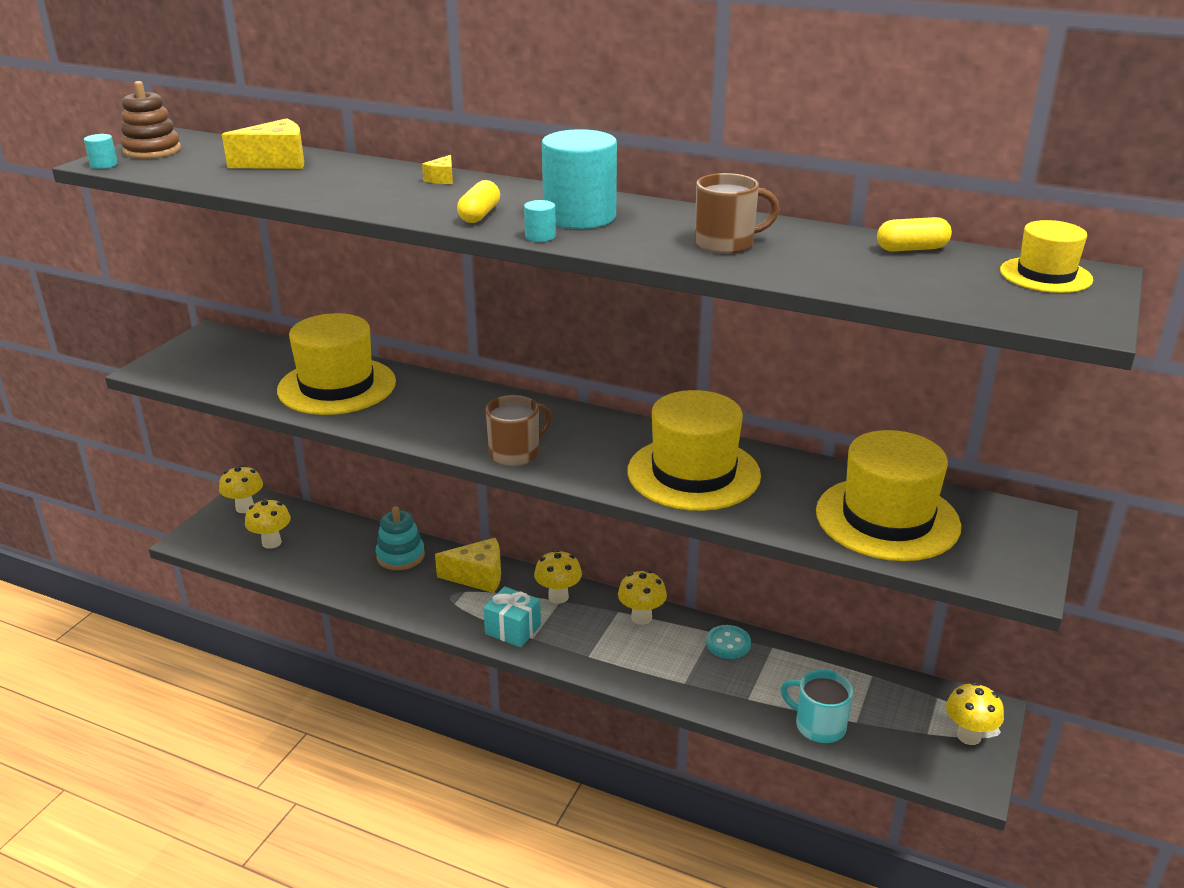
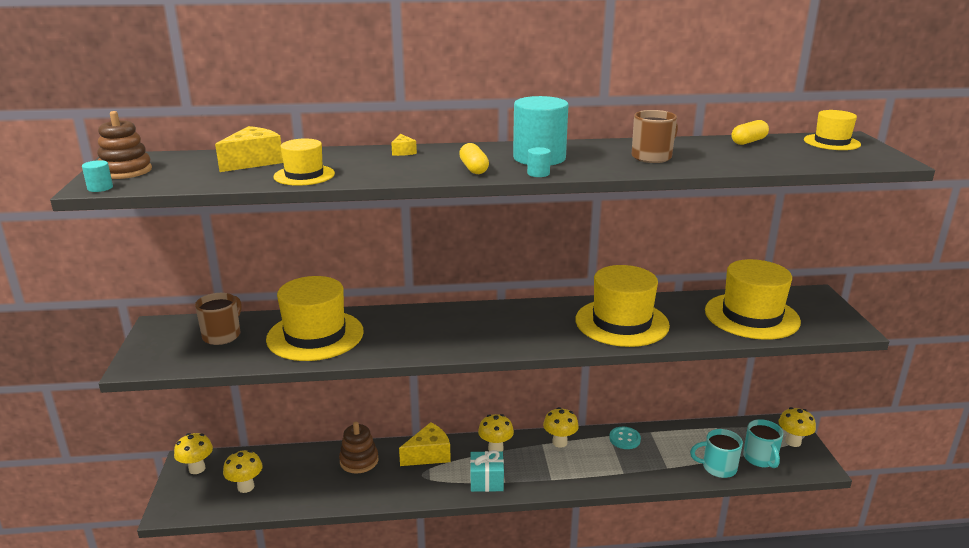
camera: 30 degrees left, 5 degrees down
turquoise stacking toy [376,506,425,570] -> brown stacking toy [339,422,379,474]
brown mug [486,395,552,466] -> brown mug moved to [195,293,242,345]
none -> yellow hat [273,138,335,186]
none -> turquoise mug [743,419,784,468]

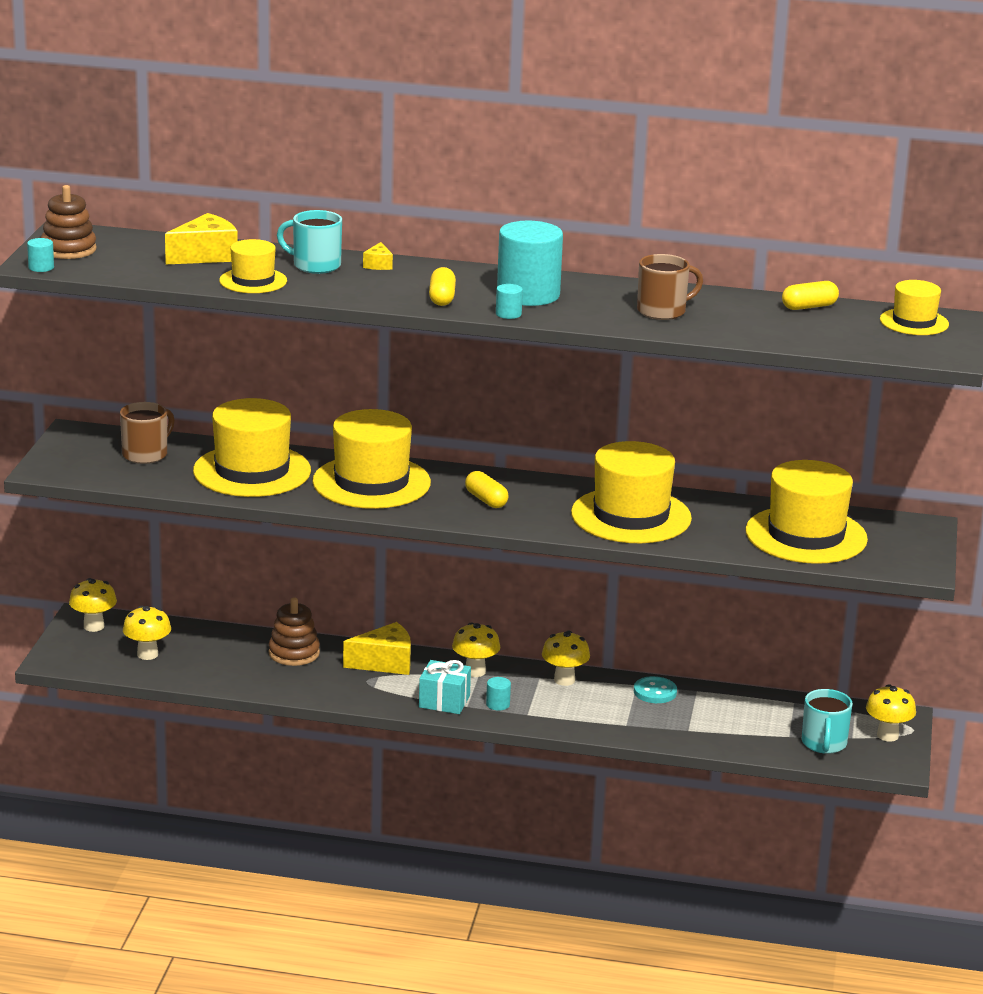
camera: 15 degrees right, 0 degrees up
turquoise mug [690,429,743,478] -> turquoise mug moved to [277,210,342,274]
none -> yellow hat [312,409,431,509]
none -> yellow capsule [465,471,509,508]
none -> turquoise cylinder [486,677,511,711]

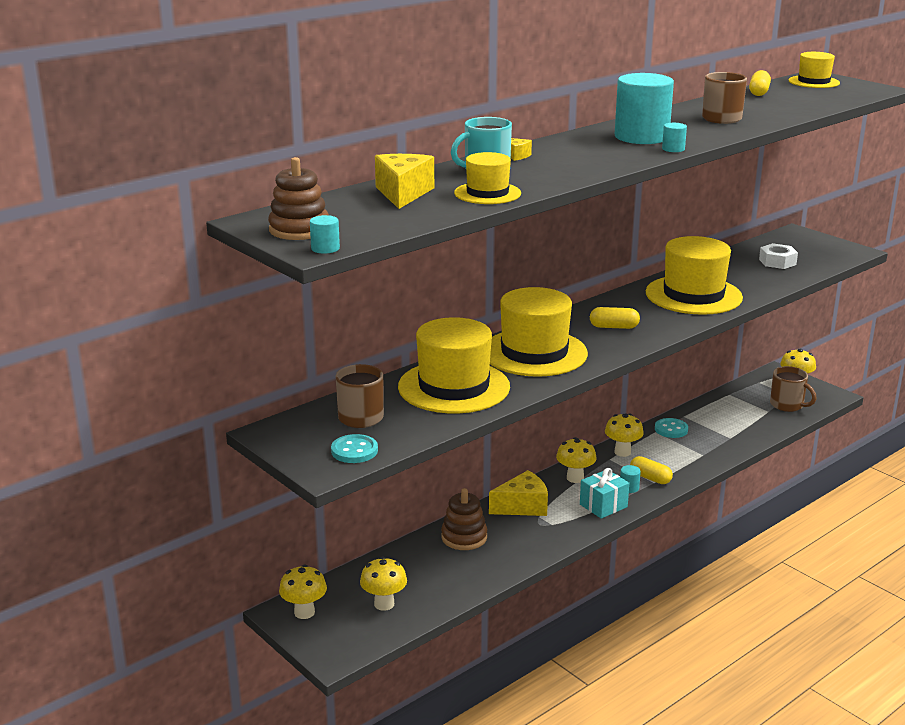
camera: 50 degrees left, 0 degrees up
yellow cheese [343,622,411,675] -> yellow cheese turned 45 degrees clockwise [489,470,548,516]
yellow capsule [429,267,456,306] -> yellow capsule moved to [630,456,673,484]
yellow hat [745,460,868,564] -> white nut [759,243,798,269]
turquoise mug [802,689,853,754] -> brown mug [770,366,817,412]
none -> turquoise button [331,434,378,463]

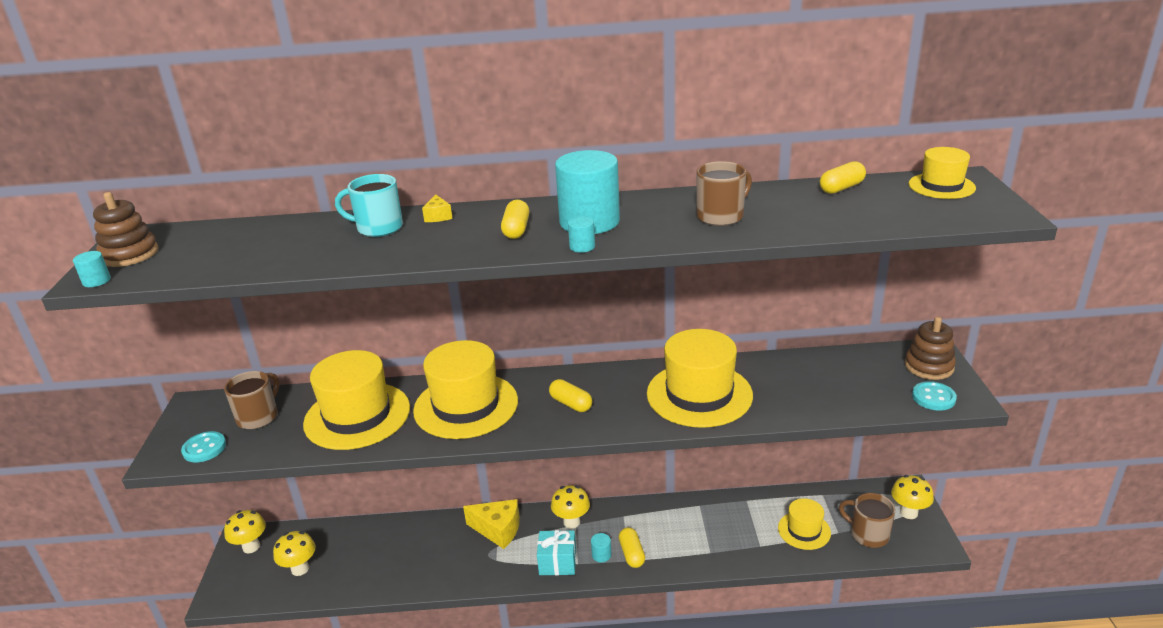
camera: 40 degrees right, 5 degrees up
yellow cheese [375,154,434,209] -> none
brown stacking toy [441,488,487,550] -> brown stacking toy moved to [905,317,956,380]
yellow hat [454,152,521,204] -> yellow hat moved to [778,498,831,550]
yellow mushroom [605,413,644,457] -> none
turquoise button [655,418,688,438] -> turquoise button moved to [912,381,957,411]
white nut [759,243,798,269] -> none
brown mug [770,366,817,412] -> brown mug turned 135 degrees clockwise [839,493,895,548]
none -> yellow capsule [501,200,529,239]

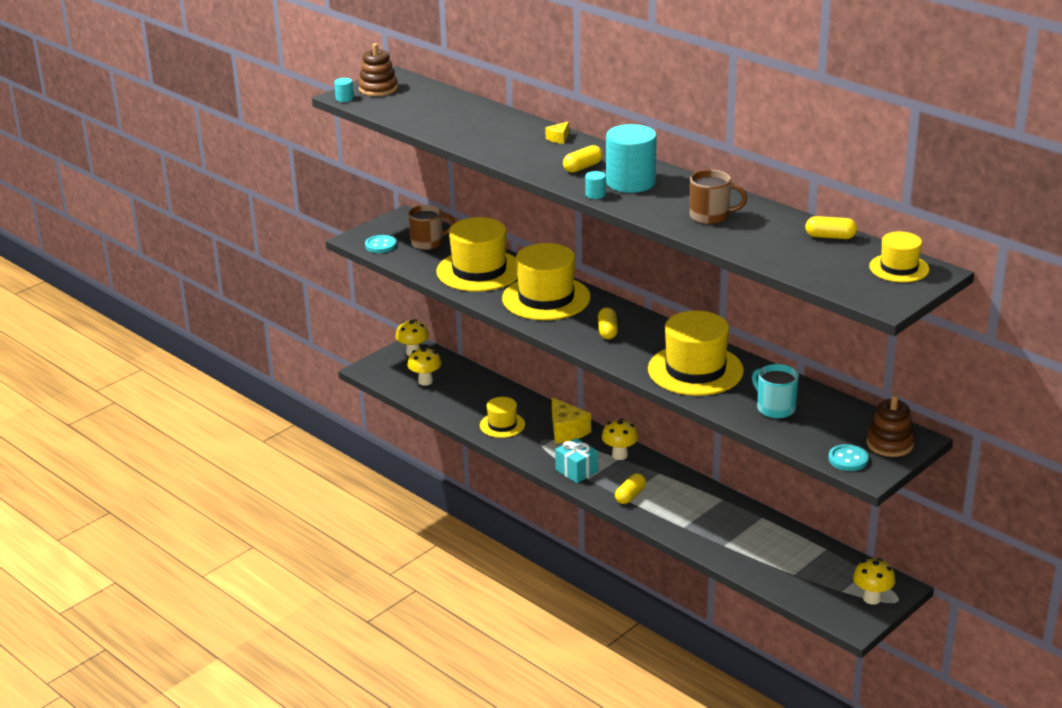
camera: 45 degrees right, 0 degrees up
turquoise mug [335,174,403,237] -> turquoise mug moved to [752,364,799,418]
turquoise cylinder [591,533,611,562] -> none
yellow hat [778,498,831,550] -> yellow hat moved to [480,397,525,438]
brown mug [839,493,895,548] -> none

